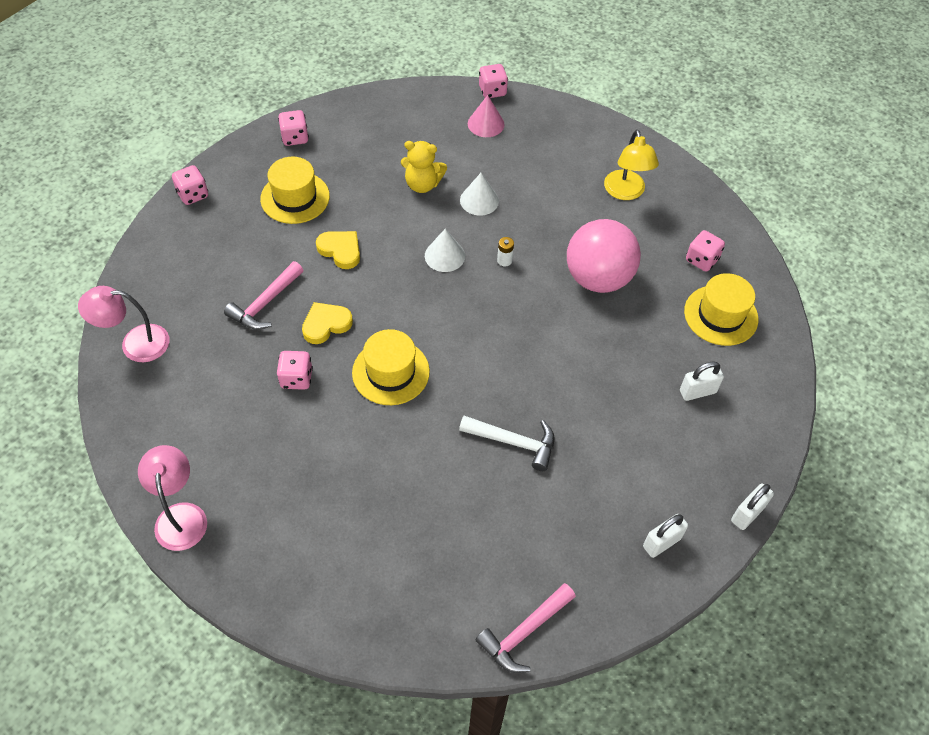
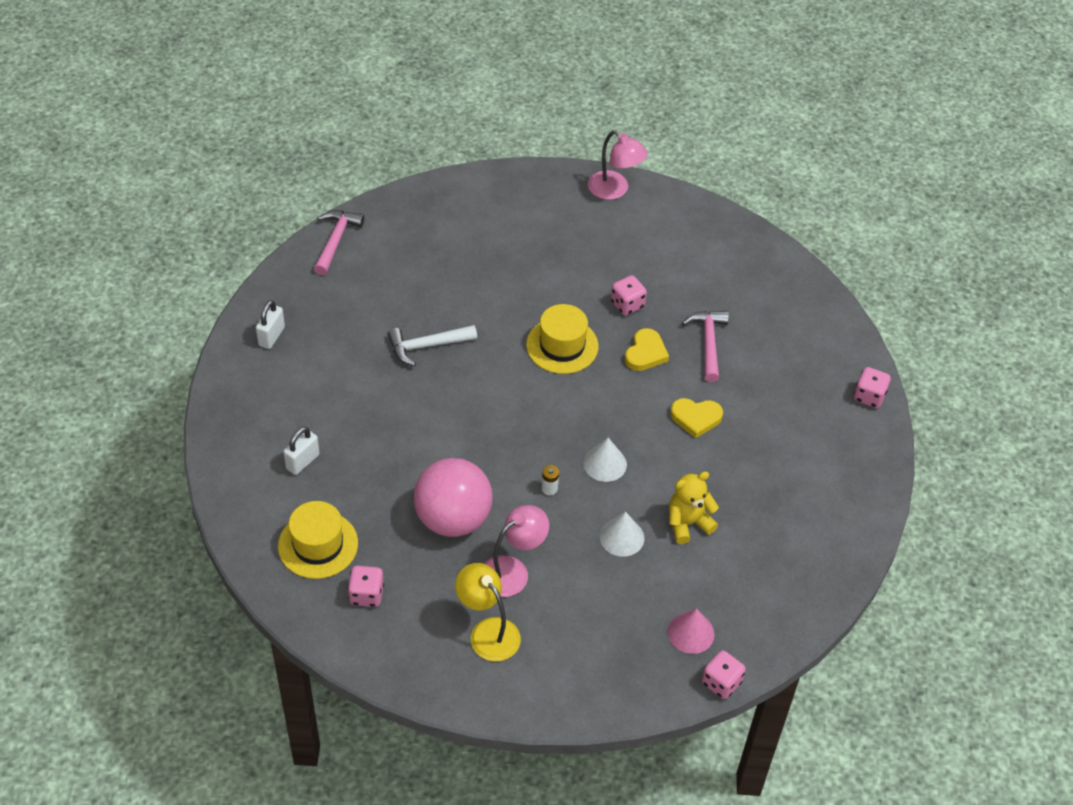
camera: 145 degrees right, 5 degrees down
pink lamp [78,286,170,362] -> pink lamp moved to [484,505,549,597]
yellow hat [260,157,330,224] -> none
pink dice [278,110,309,146] -> none
white padlock [731,483,774,530] -> none

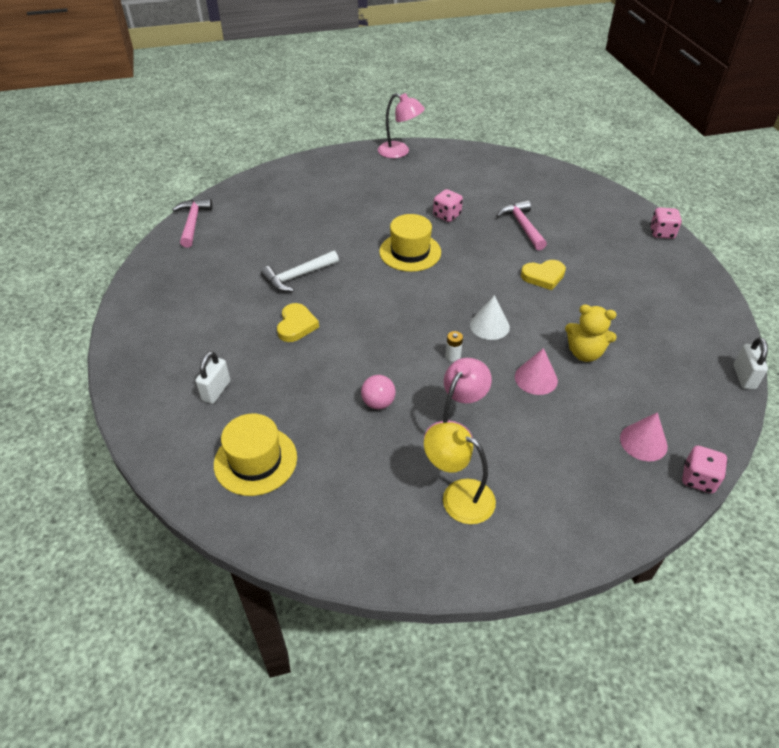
camera: 15 degrees left, 5 degrees down
white padlock [256,300,285,349] -> white padlock moved to [734,337,768,389]
pink dice [348,566,384,607] -> none
pink ball [414,458,493,537] -> pink ball [361,375,396,409], size x0.45
white cone [599,512,644,557] -> pink cone [515,348,558,395]
yellow heart [625,328,669,371] -> yellow heart moved to [277,303,319,342]
yellow teddy bear [669,471,719,544] -> yellow teddy bear turned 120 degrees counterclockwise [565,304,617,362]

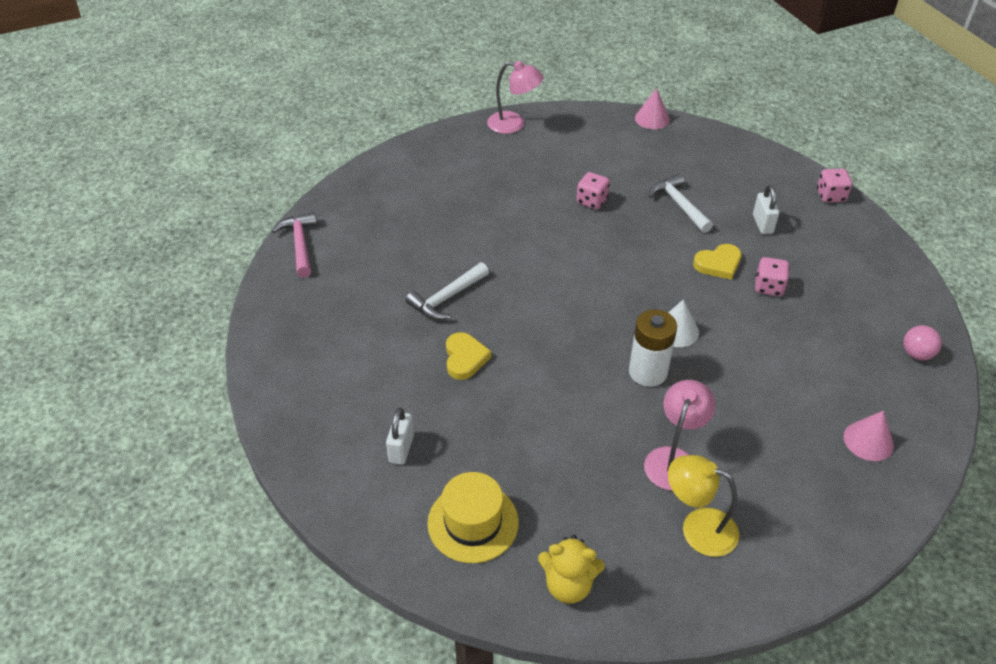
camera: 10 degrees left, 0 degrees up
pink ball [361,375,396,409] -> pink ball moved to [903,325,942,360]
yellow hat [379,214,441,272] -> none
white battery [446,331,463,362] -> white battery [629,309,677,387], size x2.29
pink hammer [497,200,547,250] -> white hammer [649,174,713,233]
pink cone [515,348,558,395] -> pink cone moved to [635,88,670,129]
yellow teddy bear [565,304,617,362] -> yellow teddy bear moved to [538,535,605,604]
pink dice [682,446,727,493] -> pink dice moved to [755,257,790,296]
white padlock [734,337,768,389] -> white padlock moved to [753,185,779,234]

